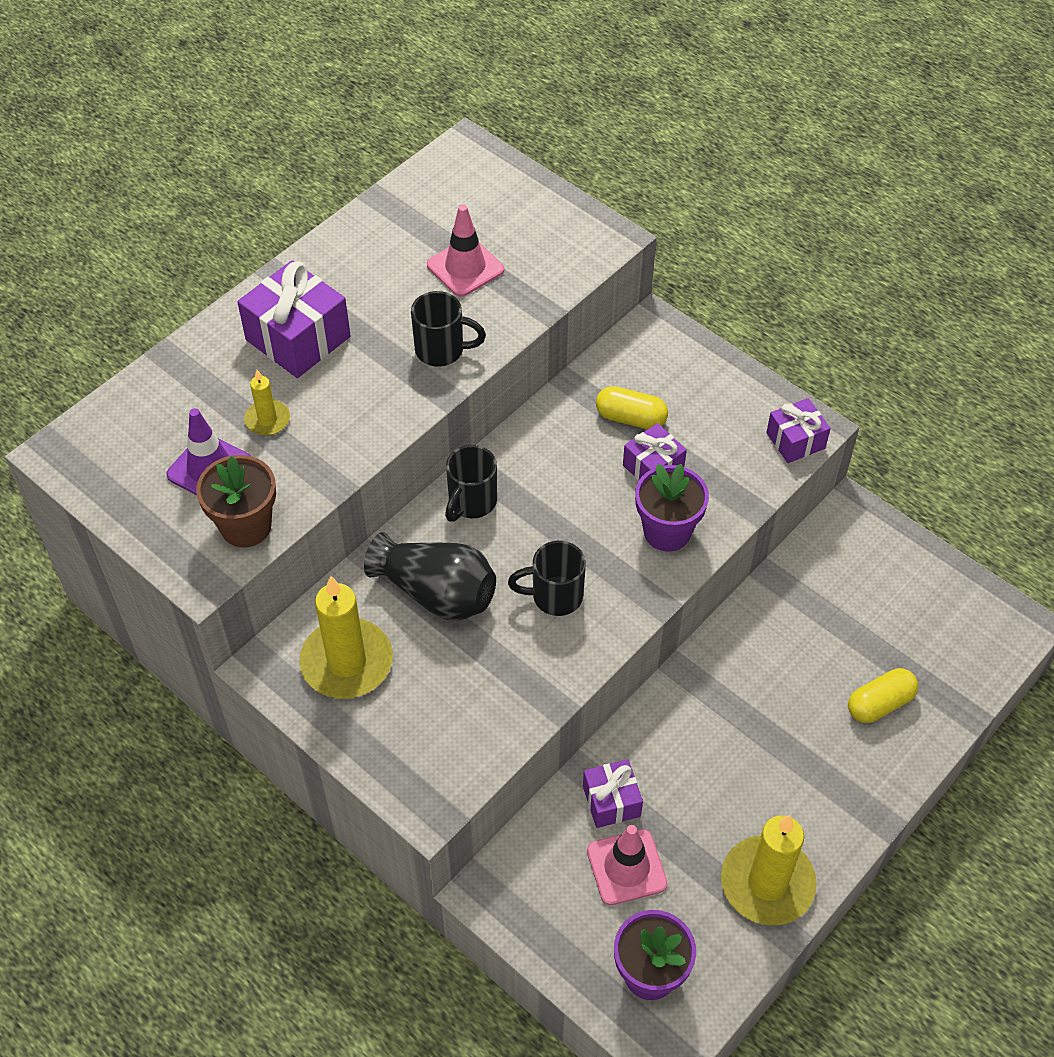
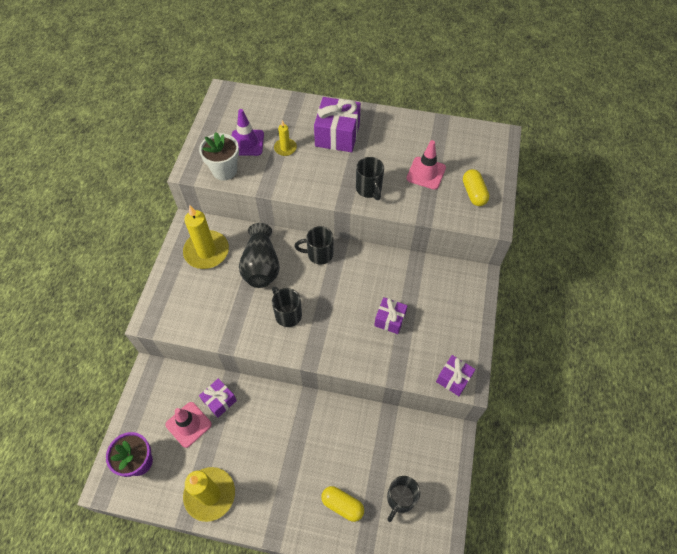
camera: 60 degrees right, 5 degrees up
brown flower pot [196,455,276,548] -> white flower pot [199,132,239,180]
yellow capsule [596,386,668,429] -> yellow capsule moved to [463,169,489,206]
purple flower pot [635,464,709,552] -> none
none -> black mug [387,476,420,522]

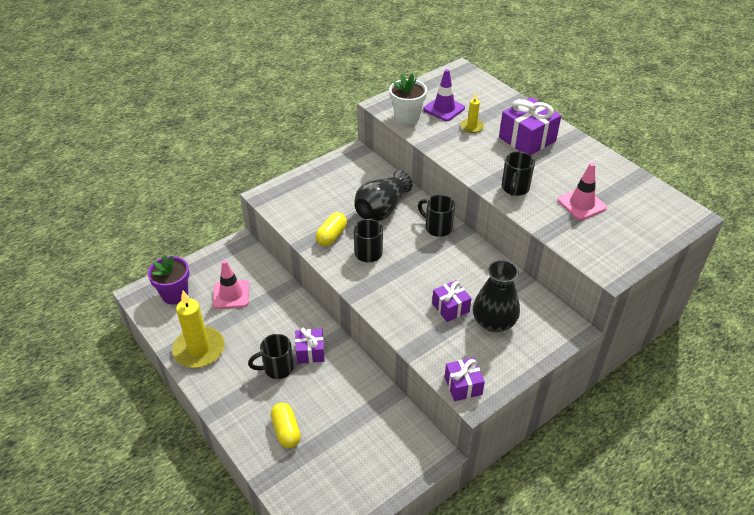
camera: 40 degrees right, 15 degrees down
yellow candle [183,205,229,269] -> none
purple gift [199,378,237,418] -> purple gift moved to [295,328,325,364]
black mug [387,476,420,522] -> black mug moved to [248,334,294,379]
yellow capsule [463,169,489,206] -> yellow capsule moved to [316,212,347,246]
none -> black vase [473,260,520,332]

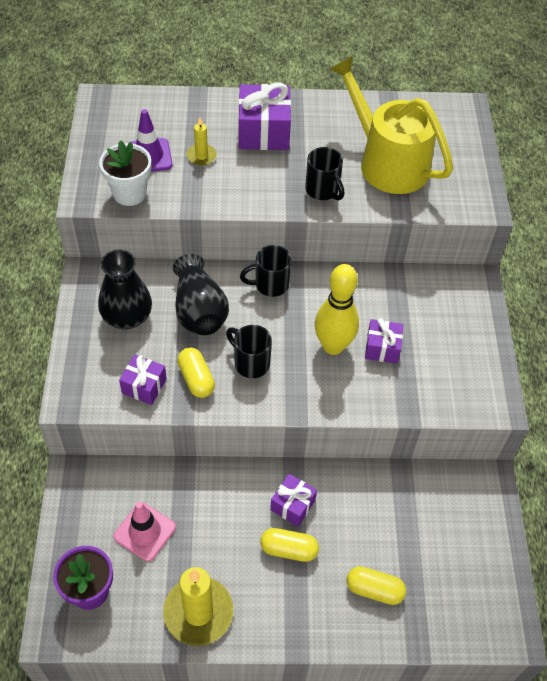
camera: 55 degrees left, 10 degrees up
black mug [248,334,294,379] -> yellow capsule [260,528,319,562]
purple gift [445,357,485,401] -> purple gift moved to [119,355,167,405]
black vase [473,260,520,332] -> black vase moved to [98,250,152,329]
pink traffic cone [558,163,607,220] -> yellow watering can [330,56,453,194]
none -> yellow bowling pin [315,264,359,355]

